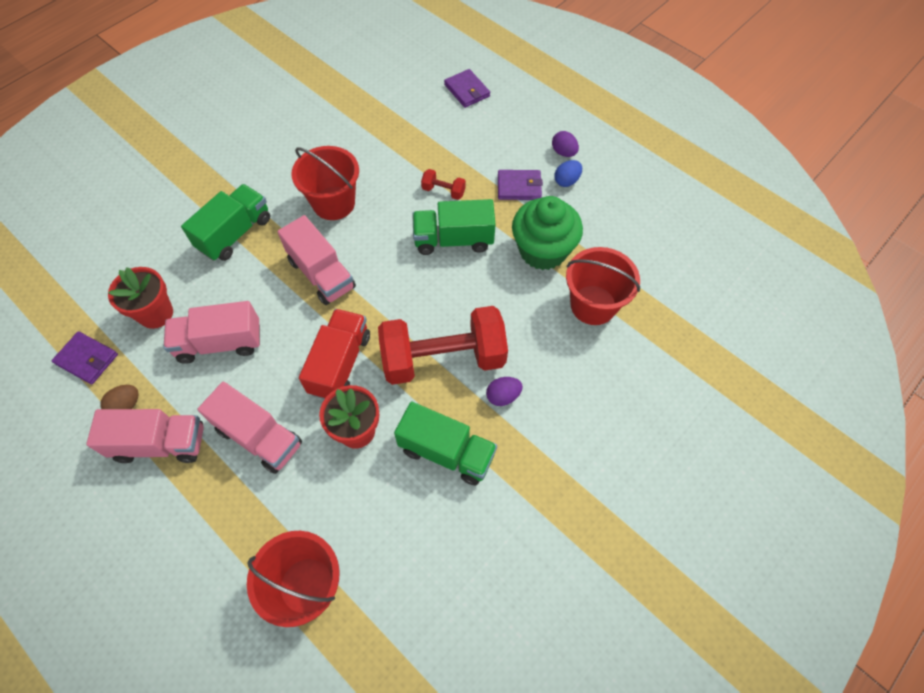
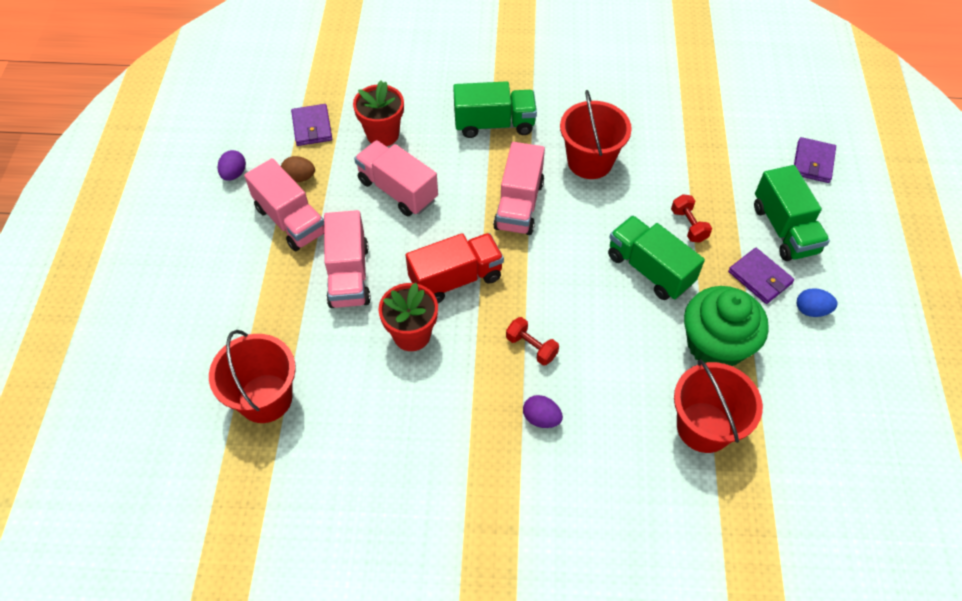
camera: 50 degrees right, 5 degrees down
red dumbbell [378,306,508,385] -> red dumbbell [506,317,559,366], size x0.40
green truck [394,402,497,485] -> green truck moved to [754,165,830,261]
purple egg [552,131,579,157] -> purple egg moved to [218,150,246,181]

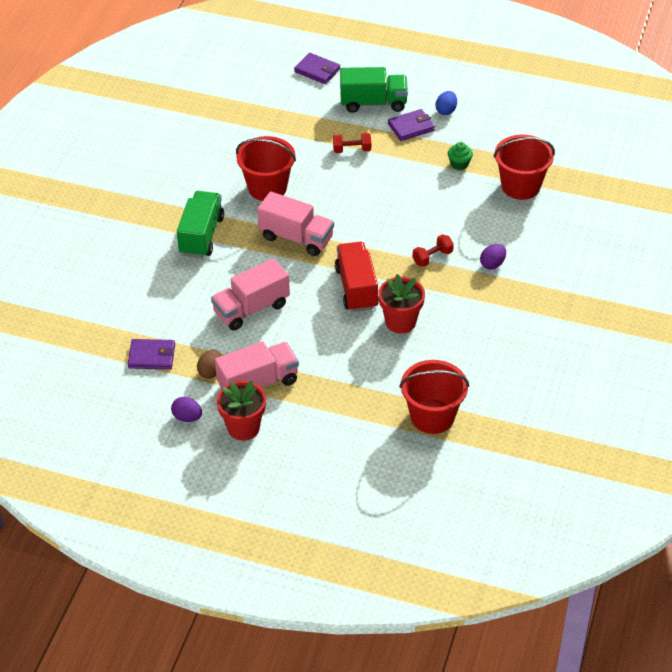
camera: 75 degrees left, 10 degrees down
pink truck [324,210,371,308] -> none
red flower pot [353,81,404,146] -> red flower pot moved to [217,381,266,441]
green truck [608,215,705,300] -> none
green cupcake [684,286,769,366] -> green cupcake [448,142,473,170], size x0.43

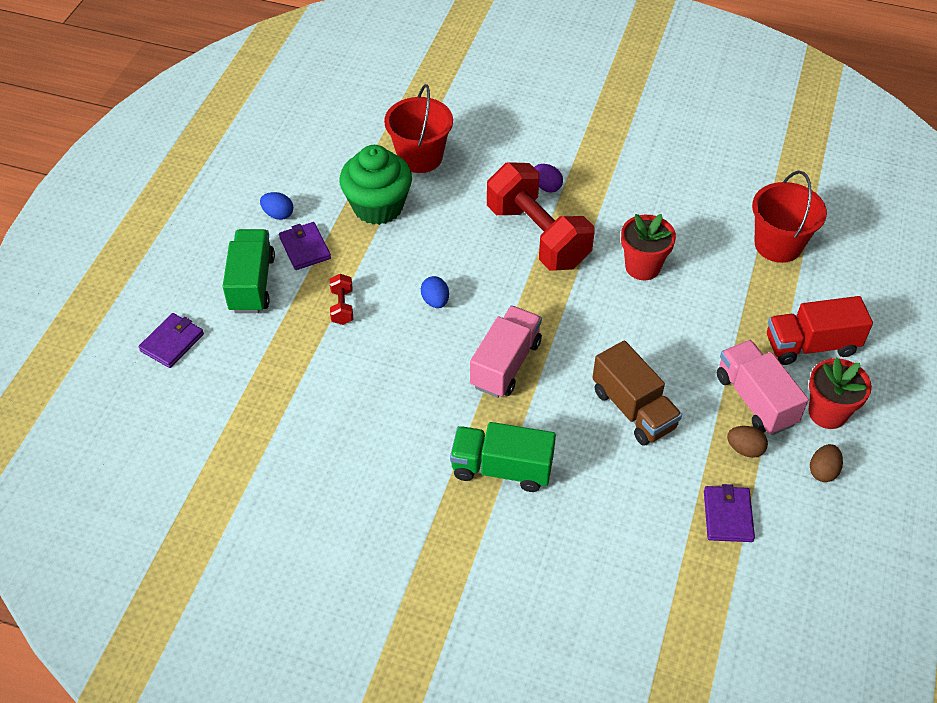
camera: 90 degrees left, 5 degrees up
purple egg [171,397,202,422] -> brown egg [810,444,843,482]
pink truck [211,258,290,331] -> brown truck [592,340,682,446]
red bucket [236,136,296,201] -> none
red truck [335,241,379,312] -> red truck moved to [767,296,873,365]
red dumbbell [413,234,454,267] -> red dumbbell [487,162,594,270], size x2.50
green cupcake [448,142,473,170] -> green cupcake [339,145,412,225], size x2.33
none -> blue egg [421,276,449,308]

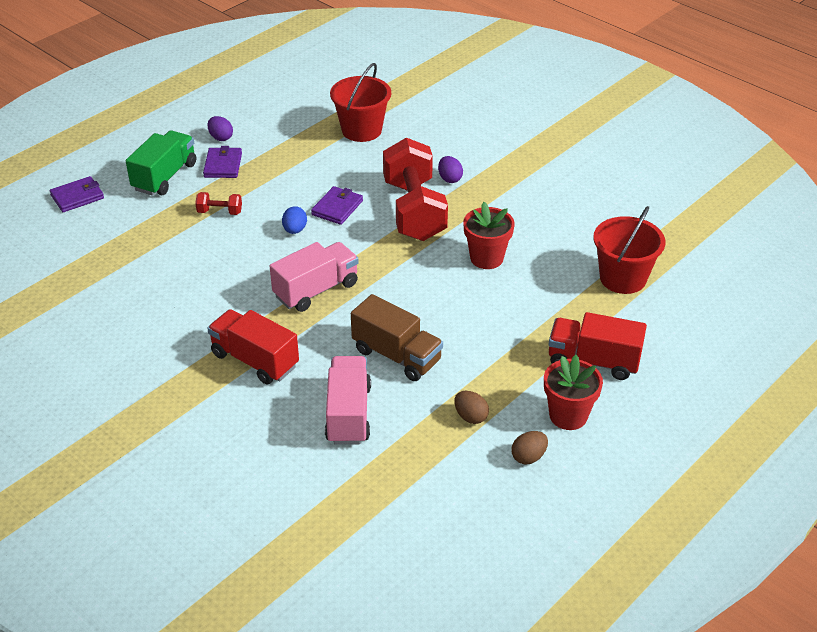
camera: 25 degrees right, 10 degrees down
blue egg [260,192,293,220] -> purple egg [207,116,233,141]
red dumbbell [330,274,353,325] -> red dumbbell turned 75 degrees clockwise [195,192,242,215]
green cupcake [339,145,412,225] -> none
green truck [450,422,556,492] -> red truck [207,309,299,384]
brown truck [592,340,682,446] -> brown truck turned 45 degrees counterclockwise [351,294,443,381]
purple wallet [704,484,755,542] -> purple wallet moved to [311,186,363,225]
pink truck [717,340,809,435] -> pink truck moved to [325,356,371,445]

